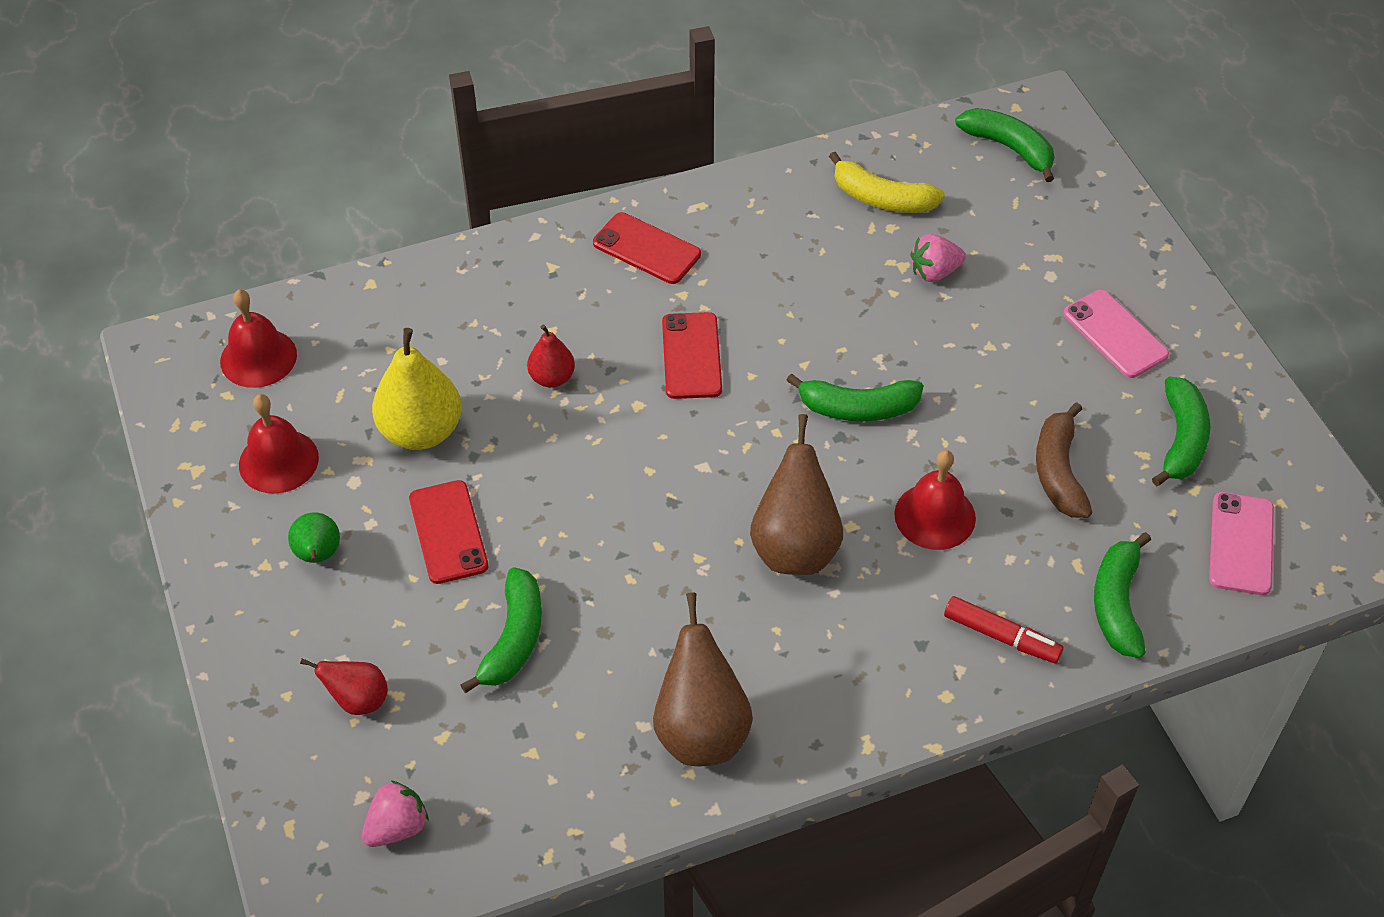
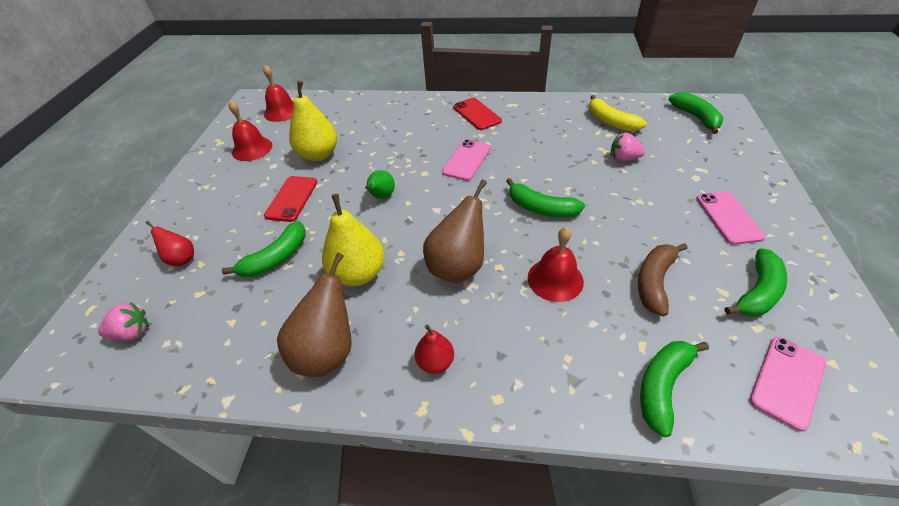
camera: 30 degrees right, 5 degrees down
green pear [288,513,340,563] -> green pear moved to [365,170,395,199]
red pear [527,324,575,387] -> red pear moved to [415,324,454,374]
red phone [662,312,722,399] -> pink phone [442,139,491,181]
red marker [944,596,1064,663] -> none
none -> yellow pear [322,194,385,286]

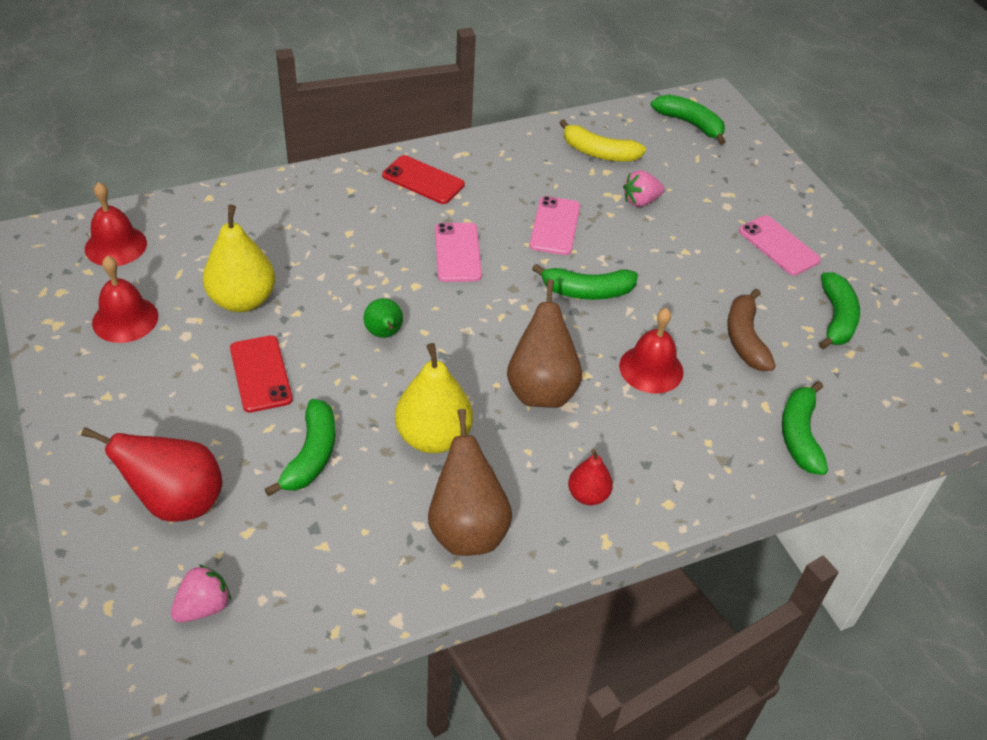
camera: 35 degrees left, 0 degrees up
red pear [146,221,194,266] -> red pear [81,427,223,522], size x1.81
pink phone [750,336,826,431] -> pink phone moved to [530,196,580,255]

